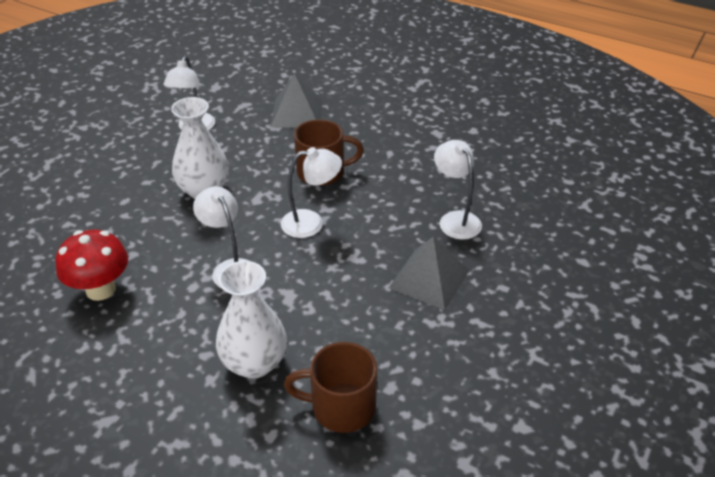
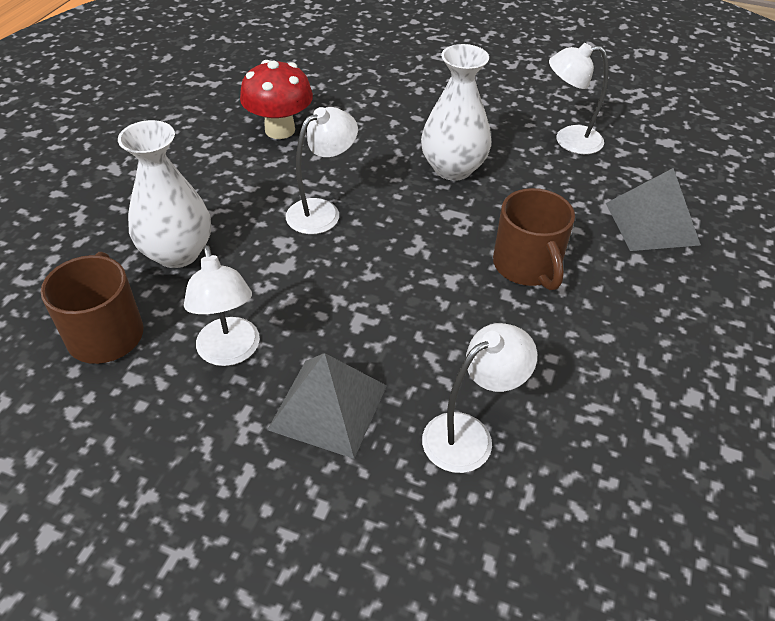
camera: 80 degrees right, 5 degrees up
white lamp [281,147,342,238] -> white lamp moved to [184,245,260,366]

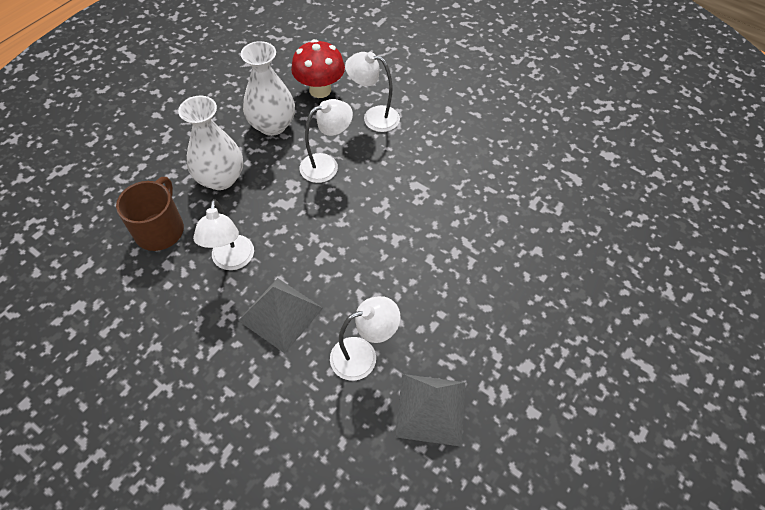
camera: 15 degrees right, 10 degrees up
white vase [421,44,491,181] -> white vase moved to [241,41,295,136]
brown mug [493,188,575,290] -> none
white lamp [549,43,608,154] -> white lamp moved to [345,52,400,132]
grey pyramid [606,168,701,251] -> grey pyramid moved to [395,374,466,447]

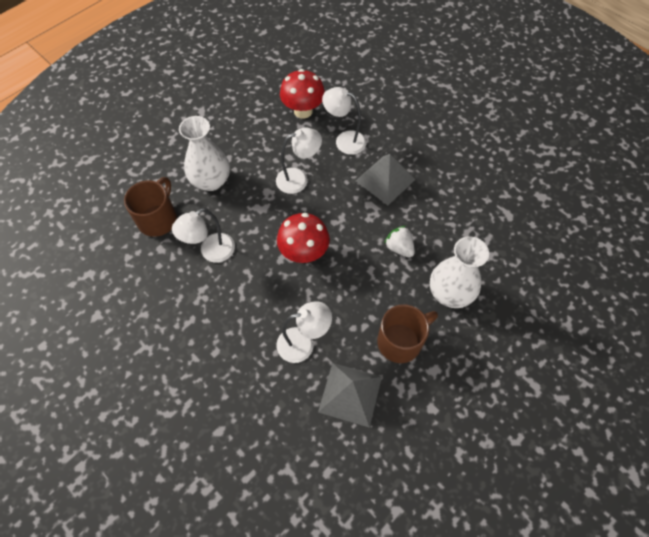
camera: 10 degrees right, 5 degrees up
white lamp [193,199,254,270] -> white lamp turned 45 degrees clockwise [172,208,235,263]
grey pyramid [238,278,323,353] -> grey pyramid moved to [356,154,416,205]
white vase [241,41,295,136] -> white vase moved to [430,236,489,308]
none -> red mushroom [277,213,330,263]
none -> brown mug [377,304,438,363]
none -> white strawberry [384,226,415,258]

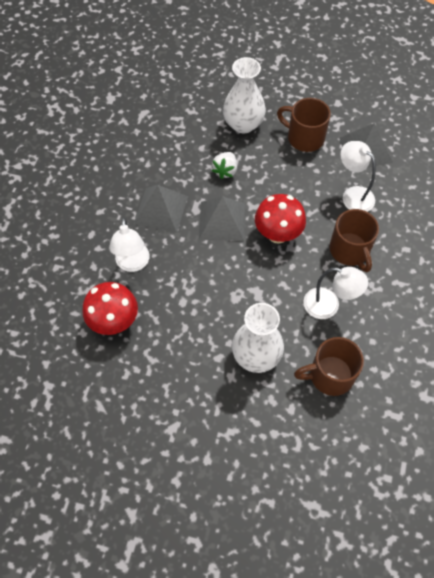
camera: 120 degrees left, 0 degrees up
white lamp [276,128,322,194] -> none
none -> grey pyramid [199,196,245,241]
none -> brown mug [330,209,379,272]

